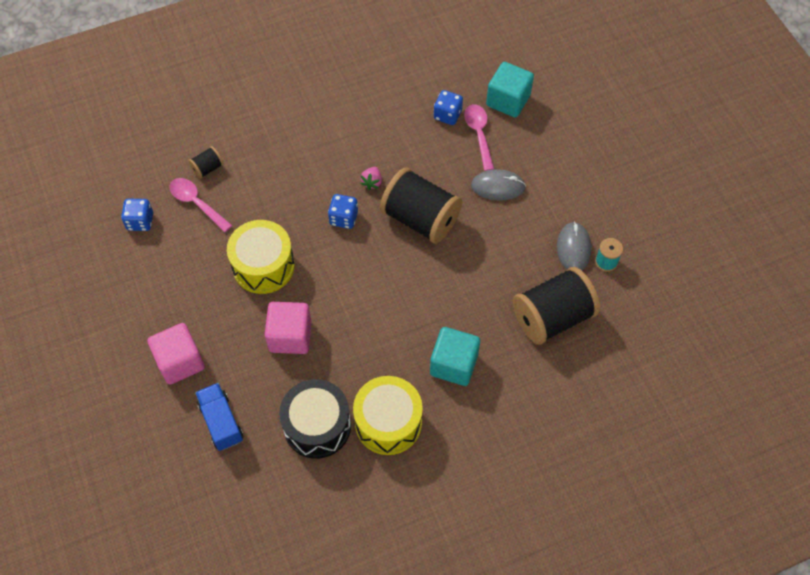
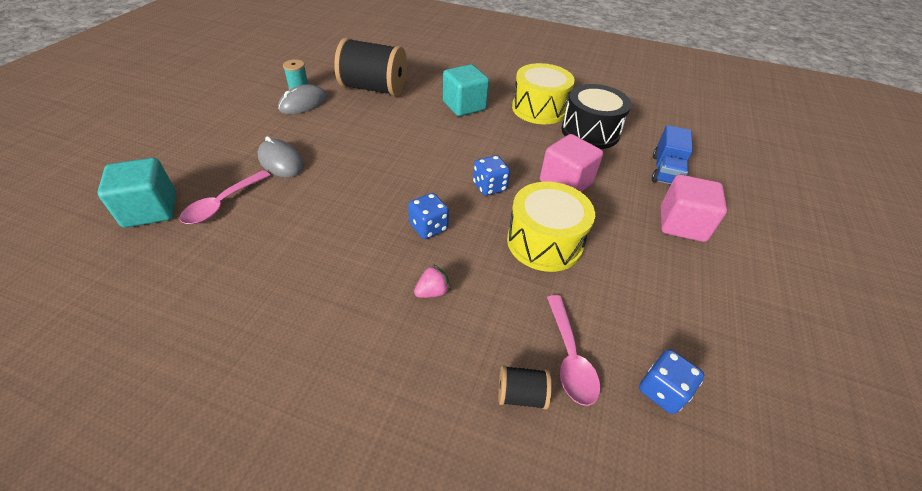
camera: 140 degrees left, 15 degrees down
pink strawberry [360,167,382,190] -> pink strawberry moved to [414,264,451,298]
black spool [380,167,462,244] -> none
blue dice [434,90,463,125] -> blue dice moved to [473,155,510,196]

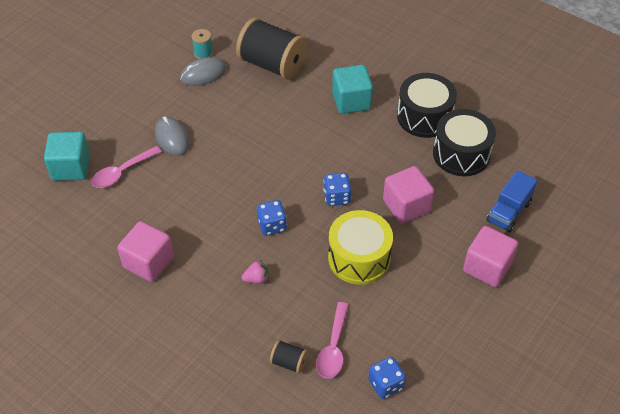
camera: 20 degrees right, 5 degrees up
yellow drum [512,63,575,124] -> black drum [397,73,457,138]
none -> pink cube [117,221,174,282]

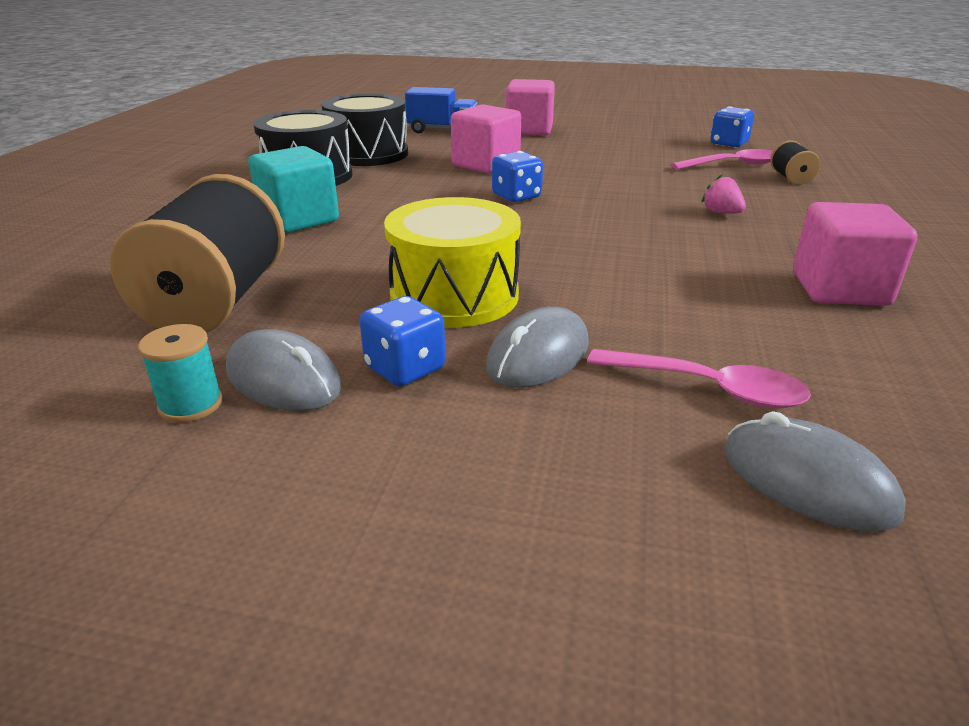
camera: 115 degrees left, 20 degrees down
turquoise cube [44,132,90,181] -> grey mouse [724,411,906,532]
blue dice [257,200,287,236] -> blue dice moved to [359,296,445,386]
yellow drum [328,210,393,285] -> yellow drum moved to [384,197,521,327]

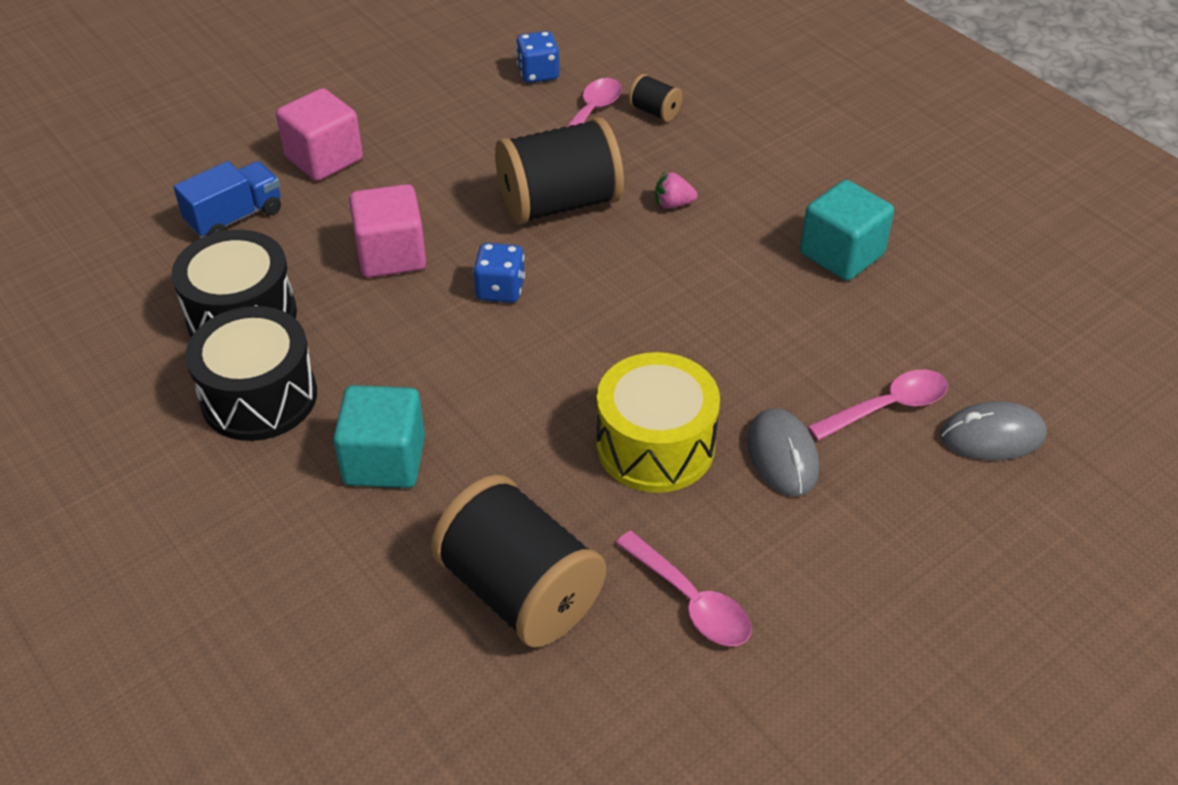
camera: 50 degrees left, 15 degrees up
turquoise spool [138,324,223,423] -> none
grey mouse [226,329,342,411] -> pink spoon [616,531,752,646]
blue dice [359,296,445,386] -> none
pink cube [793,202,917,306] -> turquoise cube [800,180,894,281]
none -> black spool [495,117,624,225]

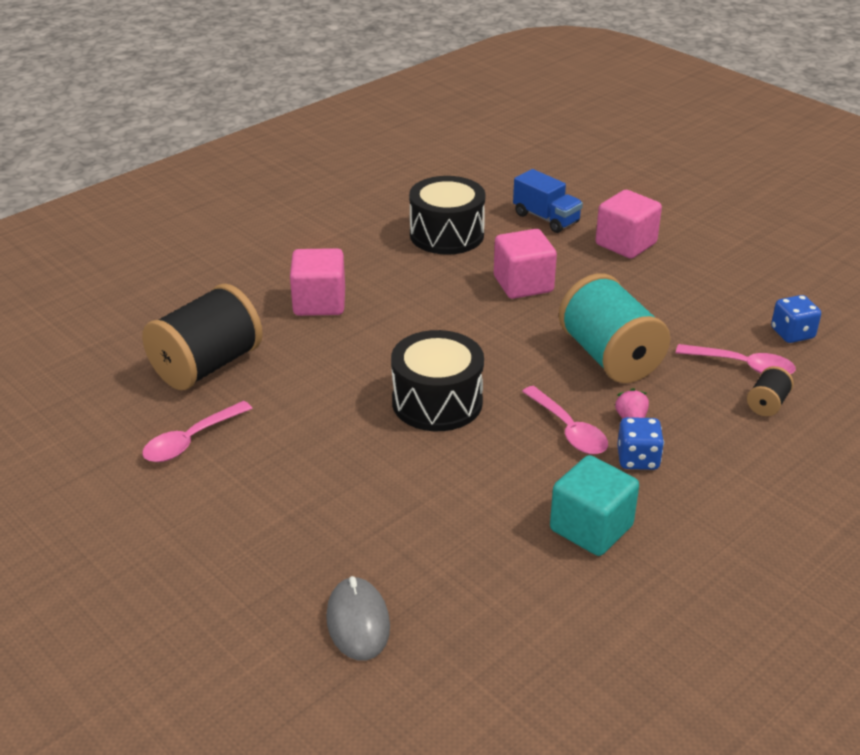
camera: 85 degrees right, 10 degrees down
black drum [185,306,317,441] -> black drum moved to [391,330,484,431]
turquoise cube [333,385,425,488] -> pink cube [290,248,345,316]
blue dice [473,243,525,303] -> blue dice moved to [617,417,664,470]
black spool [495,117,624,225] -> turquoise spool [559,273,670,383]
yellow drum [596,352,720,493] -> none
grey mouse [747,408,819,496] -> none
pink spoon [807,369,948,441] -> pink spoon moved to [522,386,608,454]

